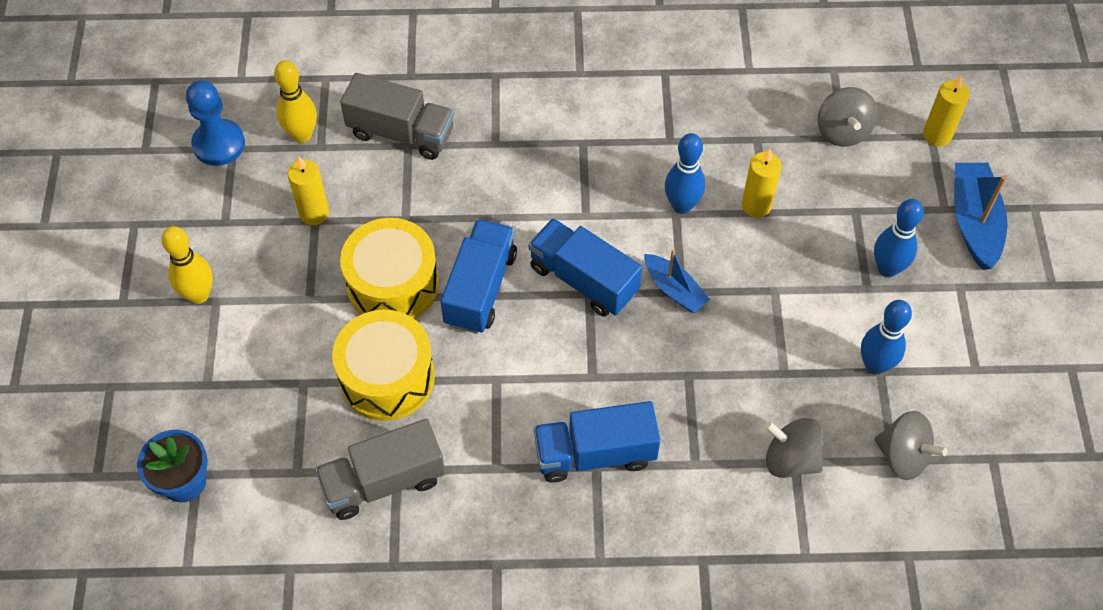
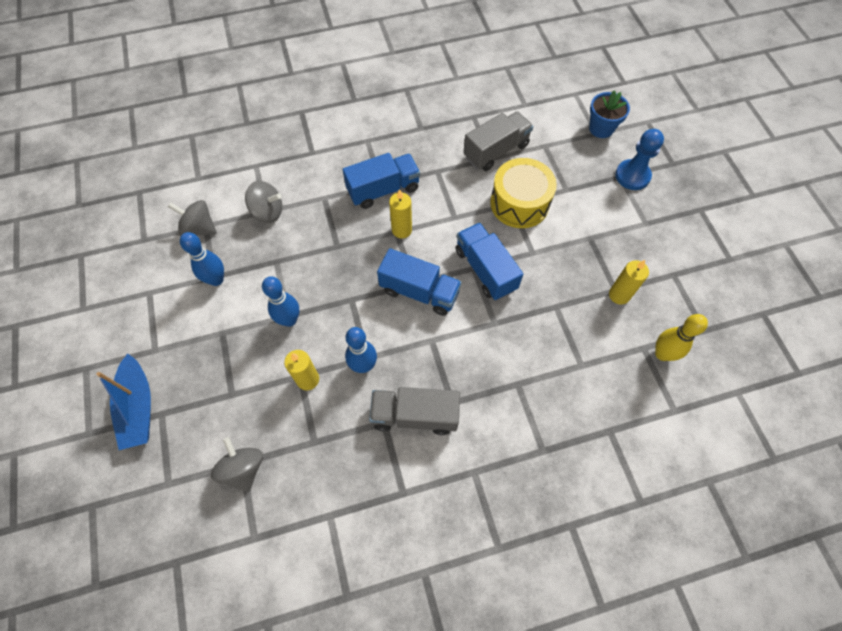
camera: 165 degrees right, 5 degrees up
yellow bowling pin [161,226,213,304] -> none
blue pawn [186,80,245,166] -> blue pawn moved to [615,129,664,190]
grey truck [340,73,454,160] -> grey truck moved to [369,387,460,435]
yellow drum [340,218,439,319] -> none
blue truck [441,219,517,334] -> blue truck turned 150 degrees clockwise [455,223,523,300]
blue boat [644,249,710,313] -> none
blue bowling pin [874,199,924,277] -> blue bowling pin moved to [262,276,299,327]
yellow candle [923,75,970,146] -> yellow candle moved to [389,189,412,238]

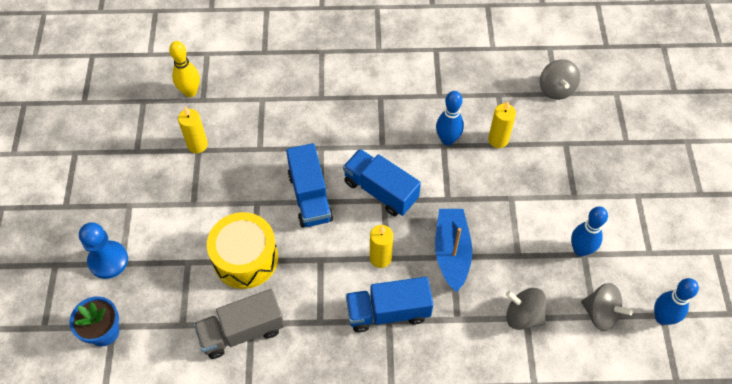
camera: 165 degrees left, 5 degrees down
blue boat [96,353,151,450] -> blue boat moved to [435,209,472,292]
blue bowling pin [262,276,299,327] -> blue bowling pin moved to [654,278,699,325]
grey truck [369,387,460,435] -> none

